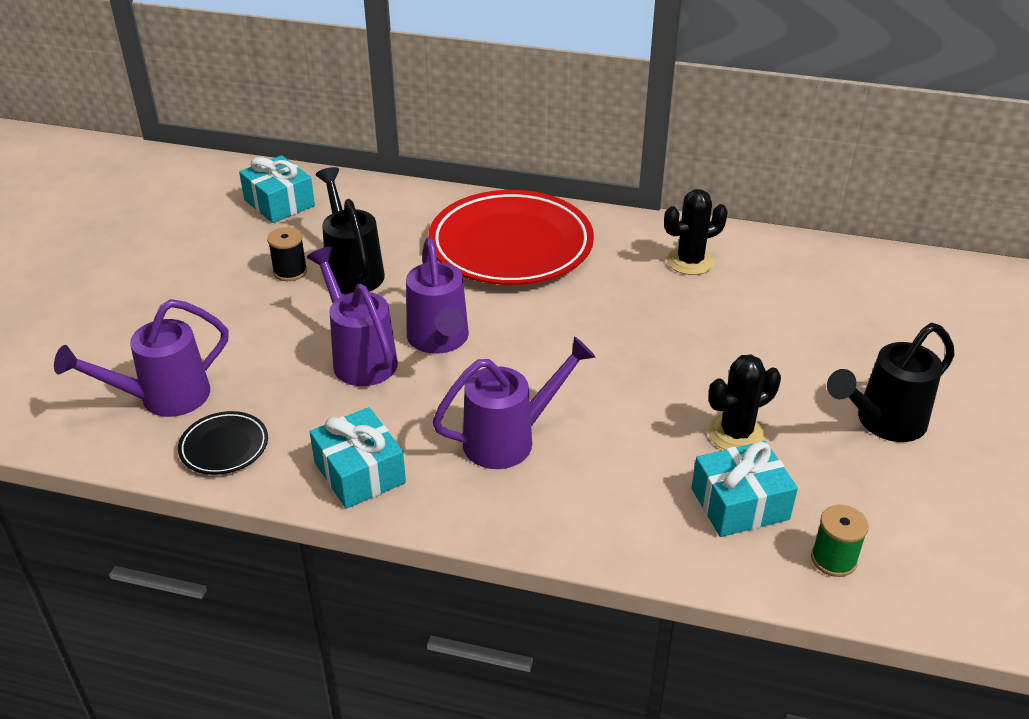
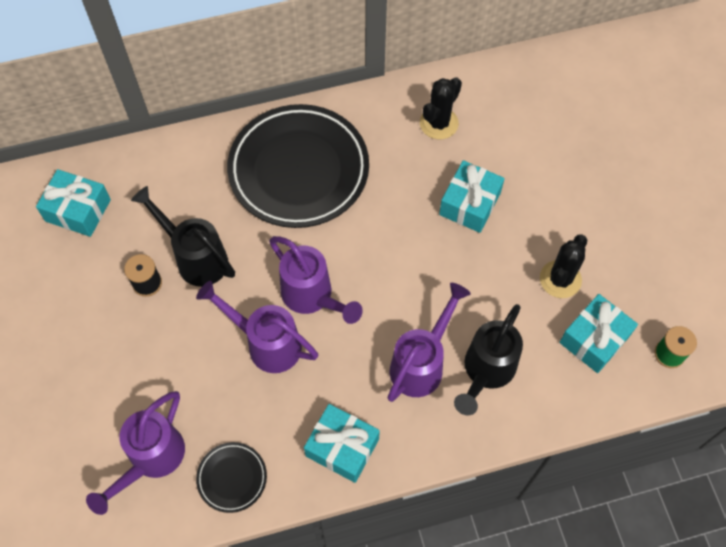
camera: 30 degrees left, 25 degrees up
red plate [428,190,594,285] -> black plate [227,104,369,228]
black watering can [827,323,955,442] -> black watering can moved to [454,304,523,416]
none -> turquoise gift [439,160,505,233]

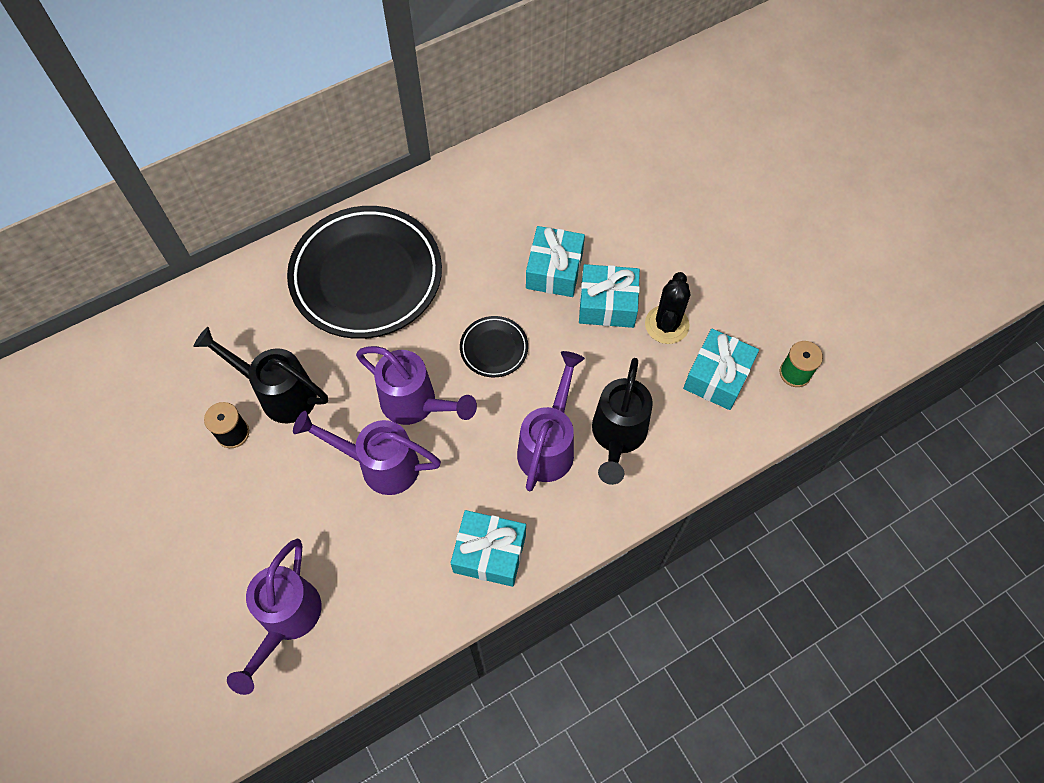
camera: 15 degrees left, 0 degrees up
turquoise gift [36,169,111,237] -> turquoise gift moved to [579,264,640,328]
black plate [196,442,267,513] -> black plate moved to [460,316,528,377]
black cactus [420,77,462,139] -> none

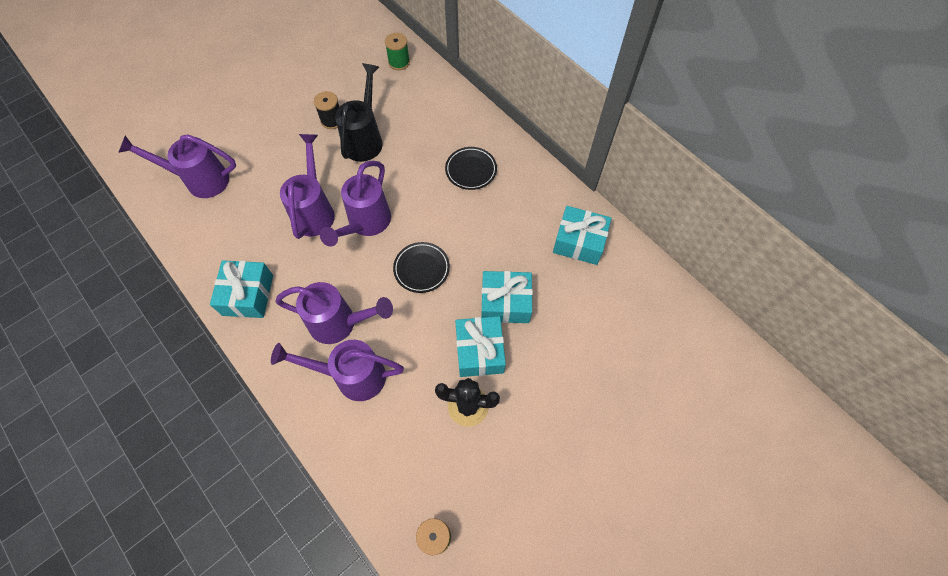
camera: 80 degrees right, 0 degrees up
black plate [287,206,442,339] -> black plate [445,147,497,190], size x0.43
black watering can [592,358,653,485] -> purple watering can [271,340,404,401]
turquoise gift [683,329,759,410] -> turquoise gift moved to [553,206,612,265]
none -> green spool [385,33,410,70]

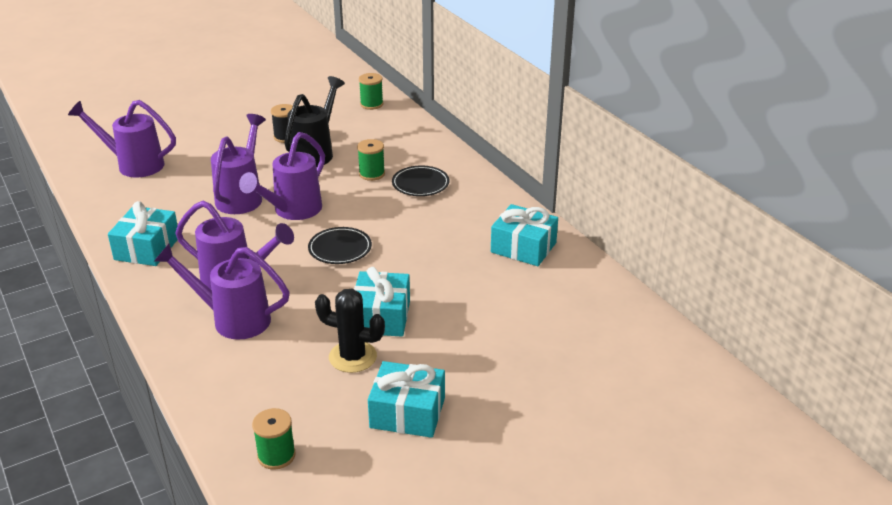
camera: 10 degrees right, 30 degrees down
turquoise gift [481,271,533,323] -> turquoise gift moved to [368,361,445,438]
none -> green spool [357,139,385,181]

